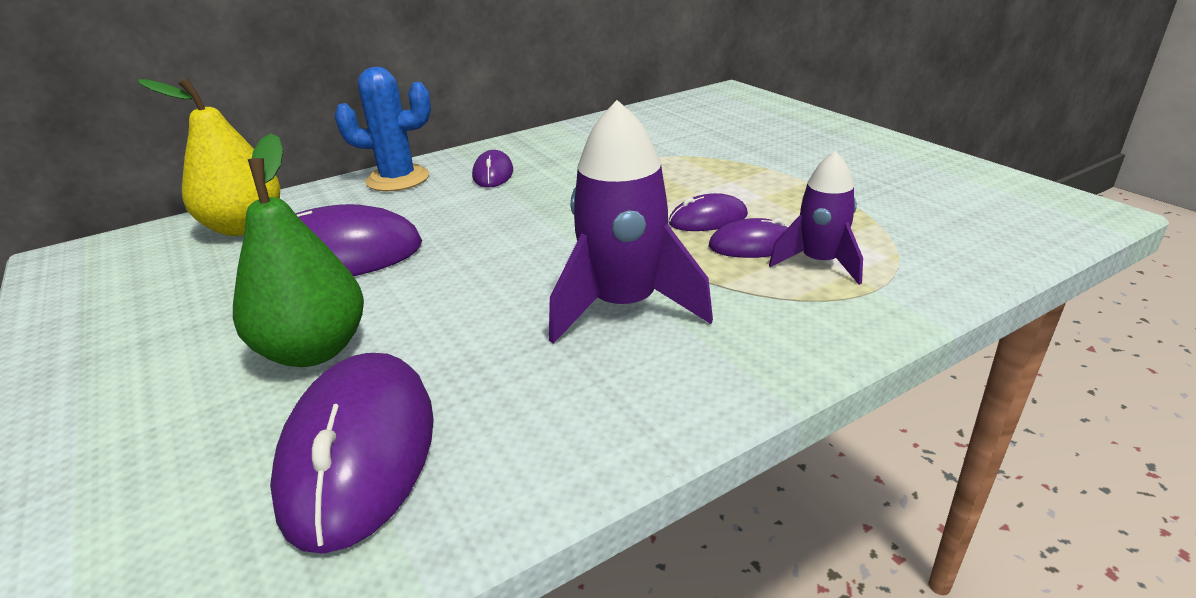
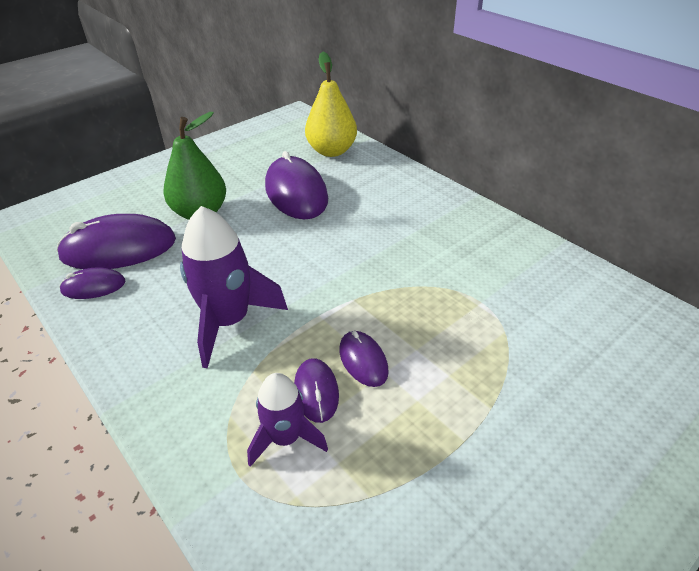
camera: 80 degrees right, 10 degrees up
blue cactus [334,67,431,191] -> none
purple mouse [472,150,513,188] -> purple mouse moved to [59,267,125,299]

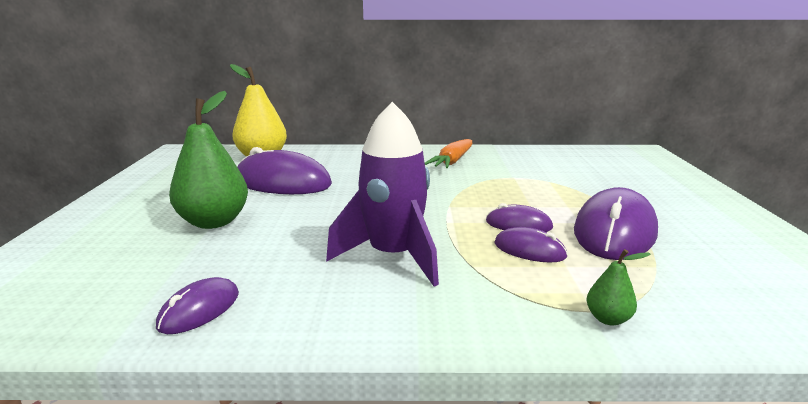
camera: 50 degrees left, 20 degrees down
purple mouse [56,214,176,269] -> purple mouse moved to [574,187,658,260]
purple rocket [247,373,328,467] -> none
none -> orange carrot [425,139,472,168]
none -> green pear [587,249,650,325]

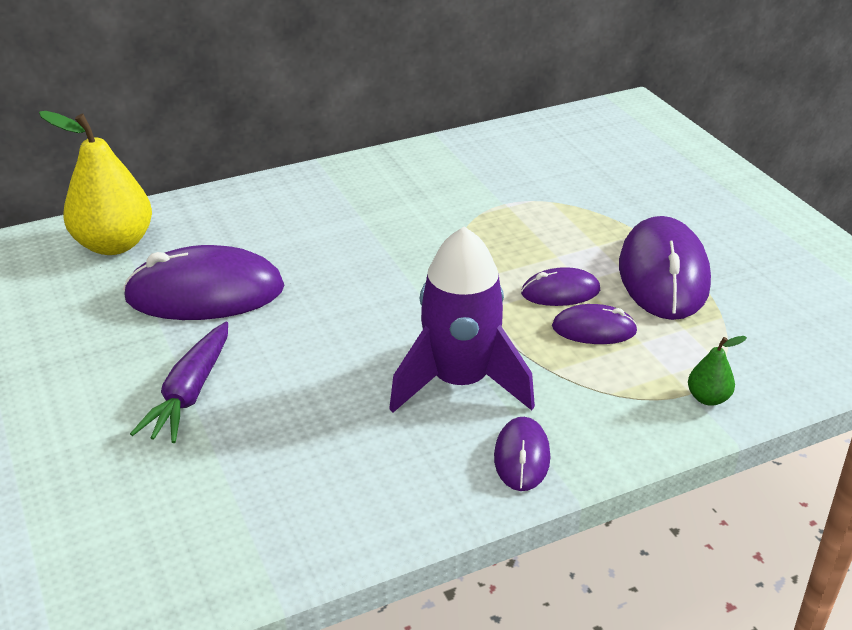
camera: 25 degrees left, 15 degrees up
purple mouse [156,277,239,334] -> purple mouse moved to [494,417,550,491]
green pear [169,91,248,229] -> purple carrot [130,322,228,443]
orange carrot [425,139,472,168] -> none

